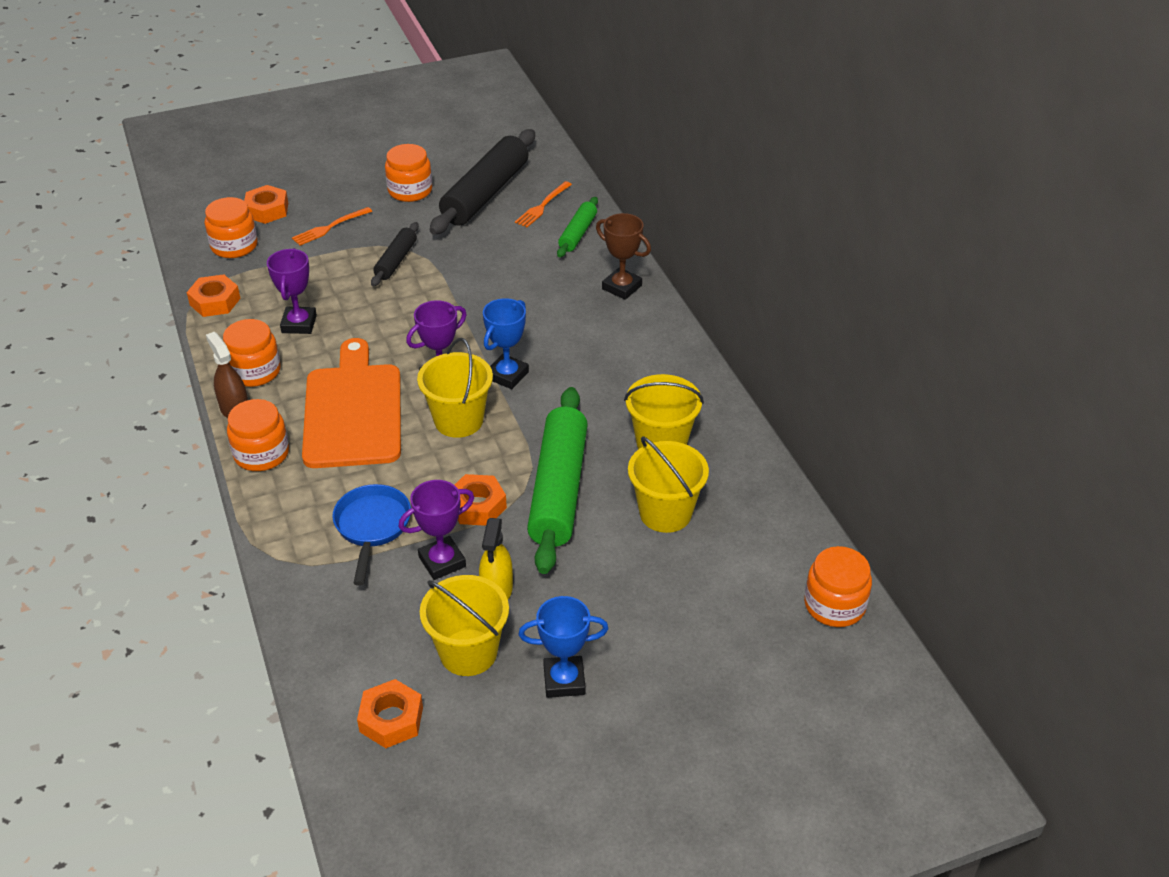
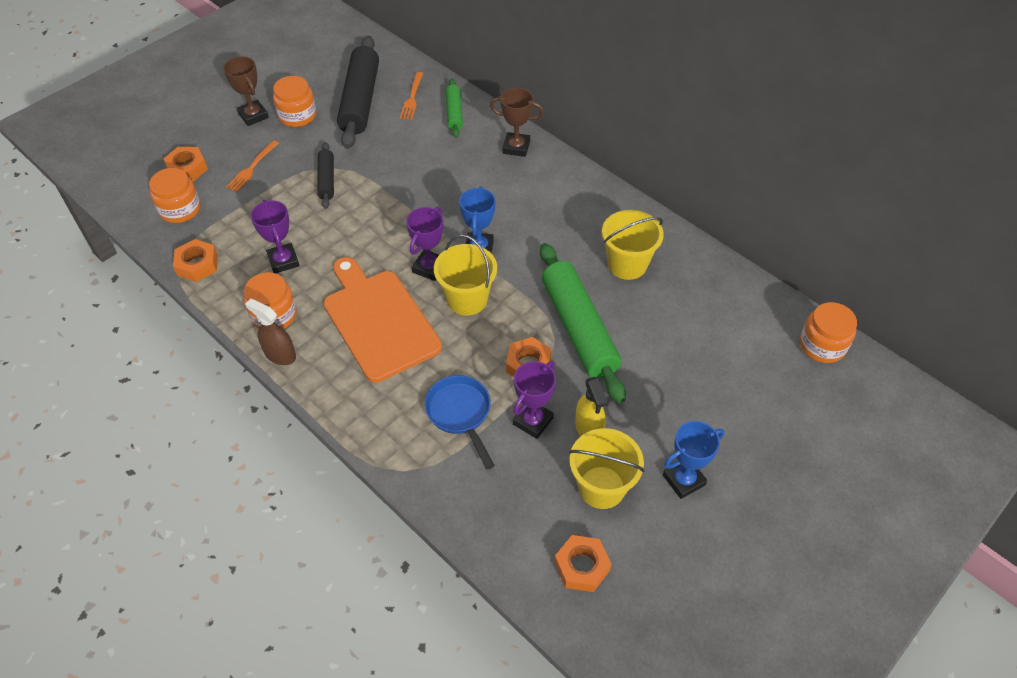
camera: 25 degrees left, 10 degrees up
orange jar [227,399,289,471] -> none
yellow bucket [628,436,709,533] -> none
none -> brown trophy [223,57,269,126]

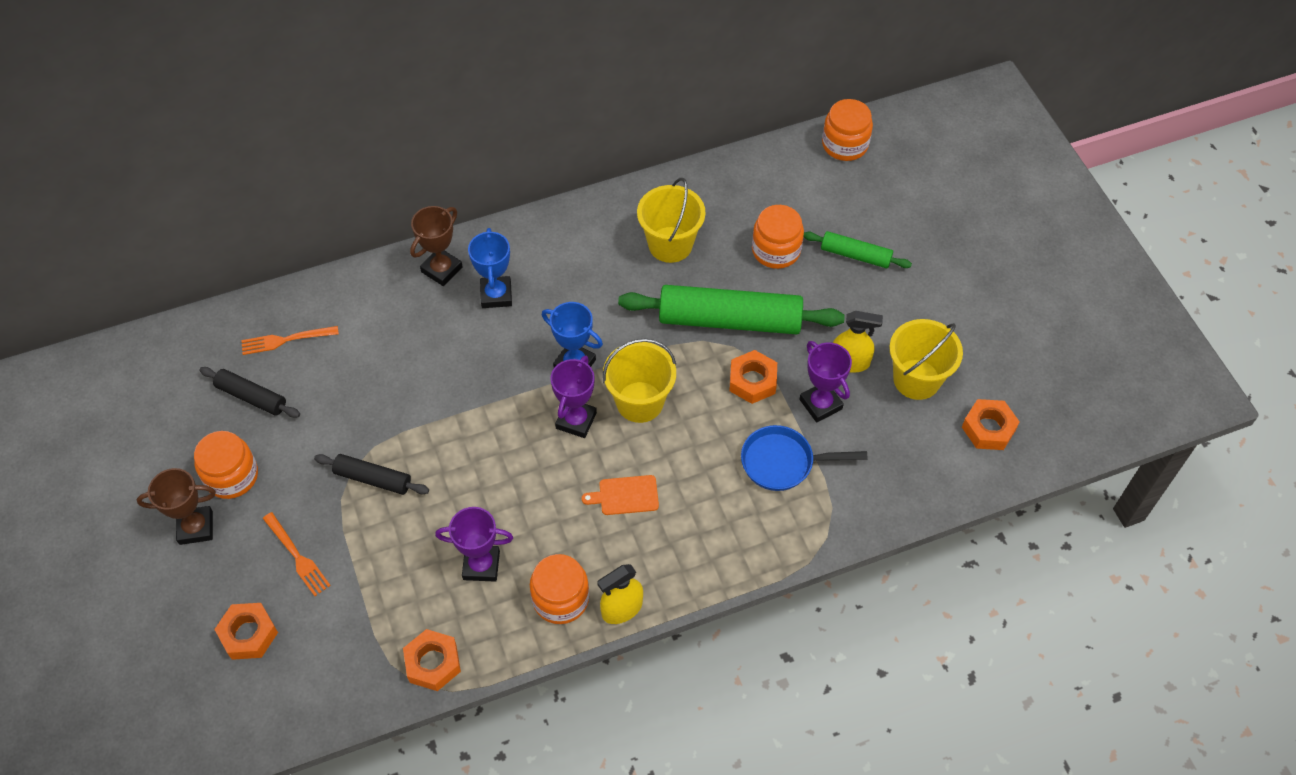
camera: 65 degrees left, 5 degrees up
orange jar [149,168,201,223] -> orange jar moved to [752,205,804,269]
brown spray bottle [245,299,296,365] -> yellow spray bottle [597,564,643,624]
orange cutting board [324,257,442,383] -> orange cutting board [582,475,659,515], size x0.41
black rolling pin [337,36,379,149] -> black rolling pin [199,367,300,418], size x0.51
orange fork [400,72,423,120] -> orange fork turned 135 degrees clockwise [241,326,339,355]
purple trophy [406,207,443,281] -> purple trophy turned 60 degrees clockwise [550,355,597,438]
green rolling pin [446,79,463,138] -> green rolling pin moved to [803,231,912,268]
blue trophy [663,421,725,499] -> blue trophy moved to [468,228,512,308]

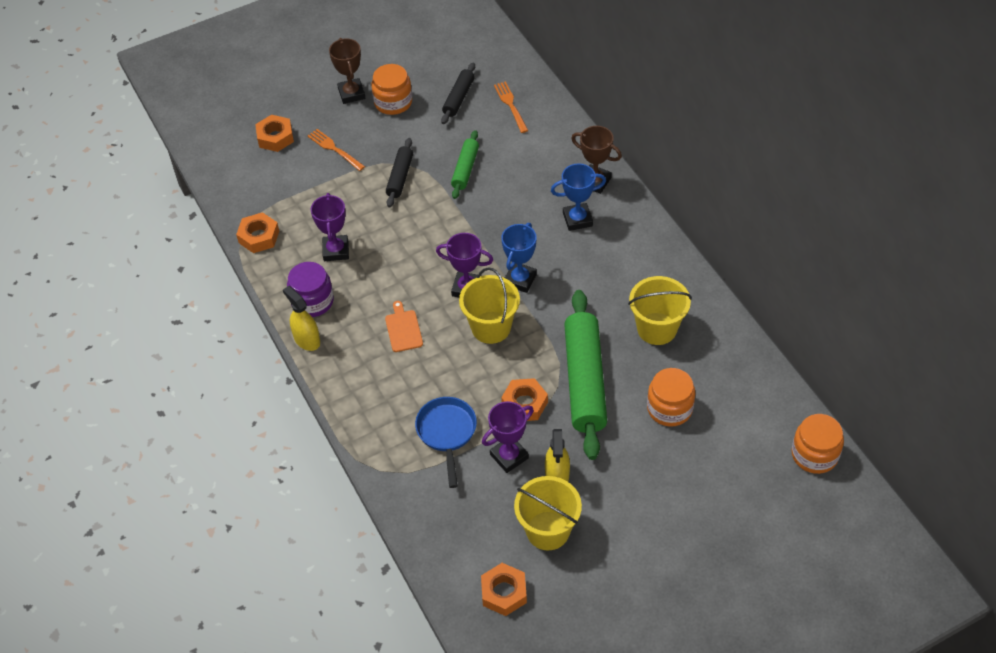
camera: 85 degrees right, 5 degrees down
orange fork [263,512,331,596] -> orange fork turned 90 degrees clockwise [308,129,365,171]
orange jar [530,554,589,624] -> purple jar [287,262,334,317]
green rolling pin [803,231,912,268] -> green rolling pin moved to [451,130,479,199]

